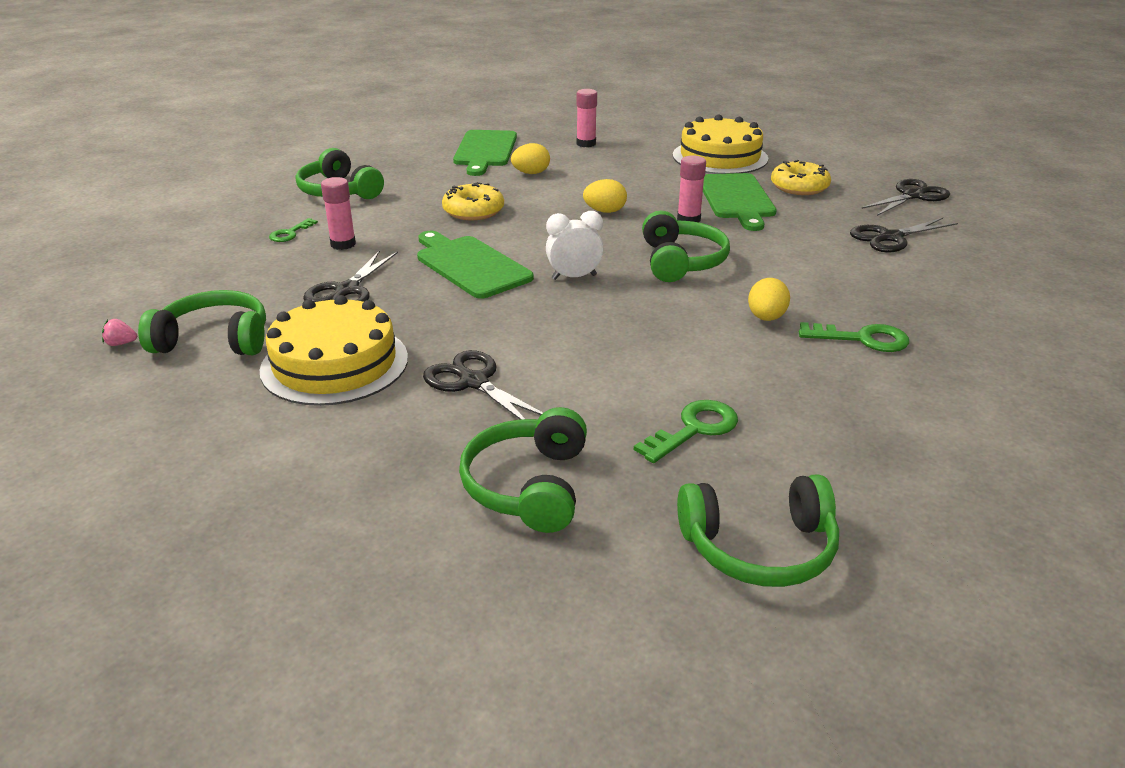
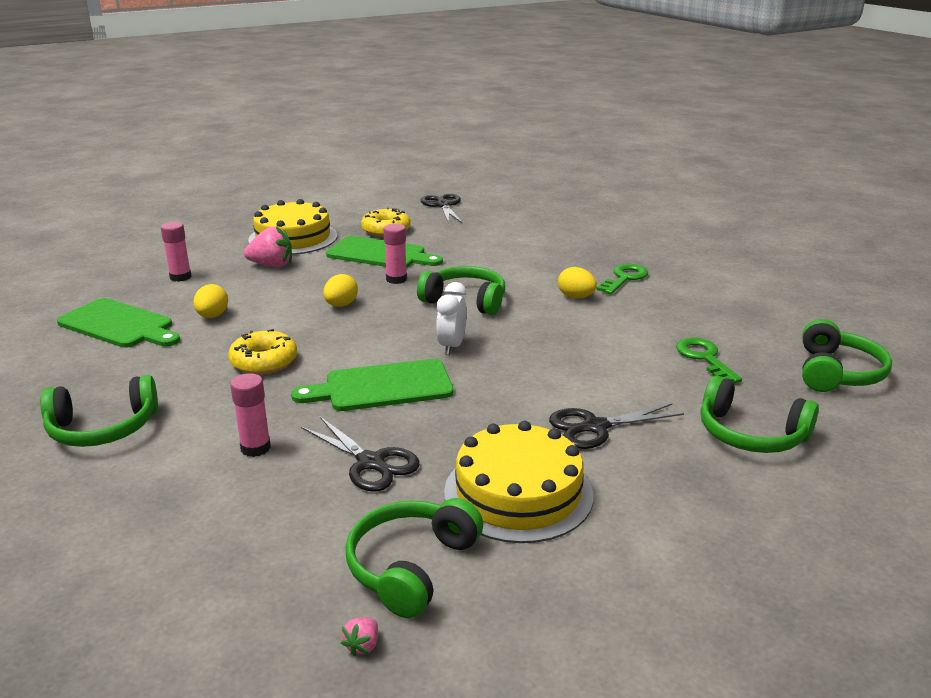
camera: 65 degrees left, 5 degrees down
green key [269,218,318,242] -> none
black scissors [850,218,958,253] -> none
none -> pink strawberry [244,226,292,267]

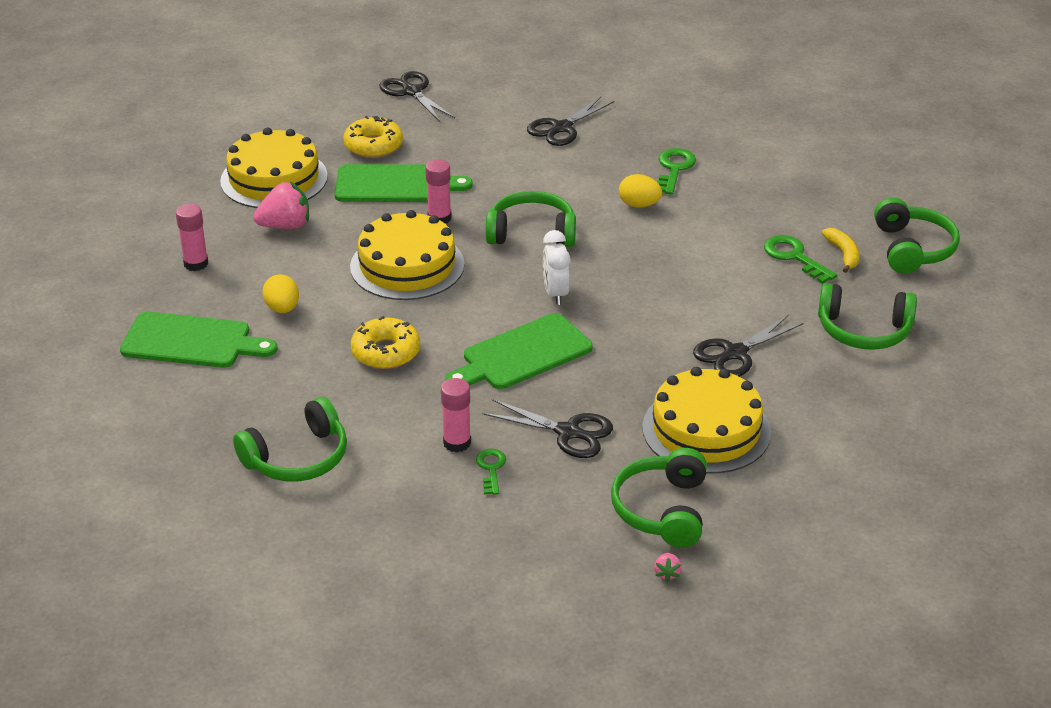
camera: 20 degrees left, 10 degrees up
yellow egg [323,274,358,307] -> yellow cake [350,210,464,300]
none -> green key [476,449,506,495]
none -> black scissors [527,97,614,146]
none -> yellow banana [822,228,859,273]

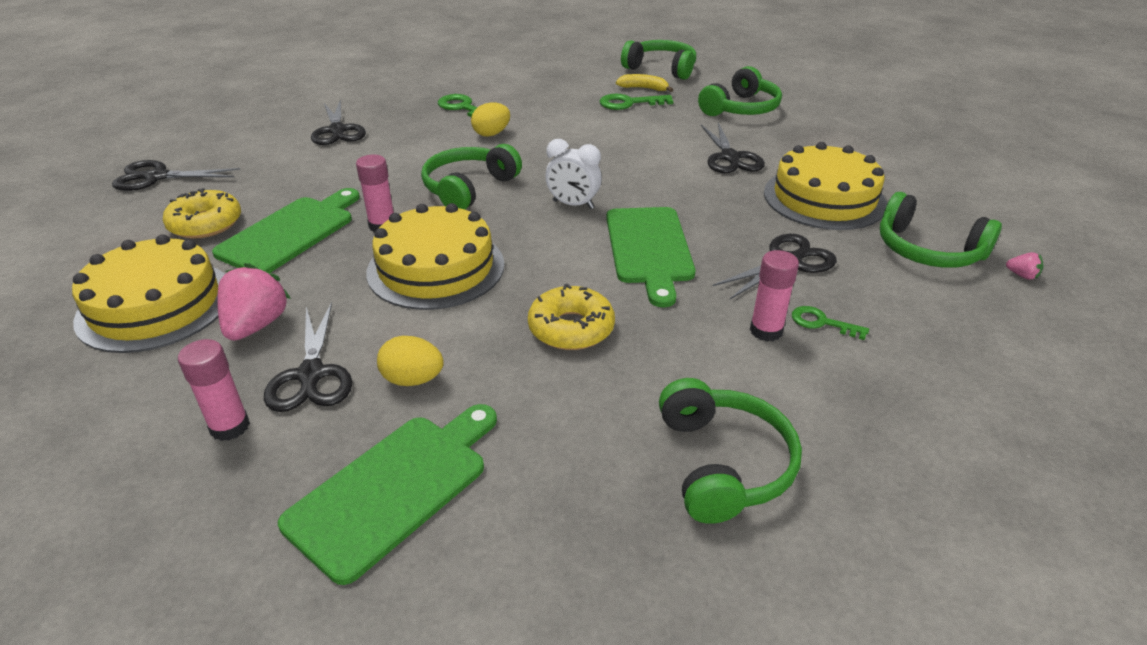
camera: 60 degrees left, 0 degrees up
none -> black scissors [264,302,352,412]

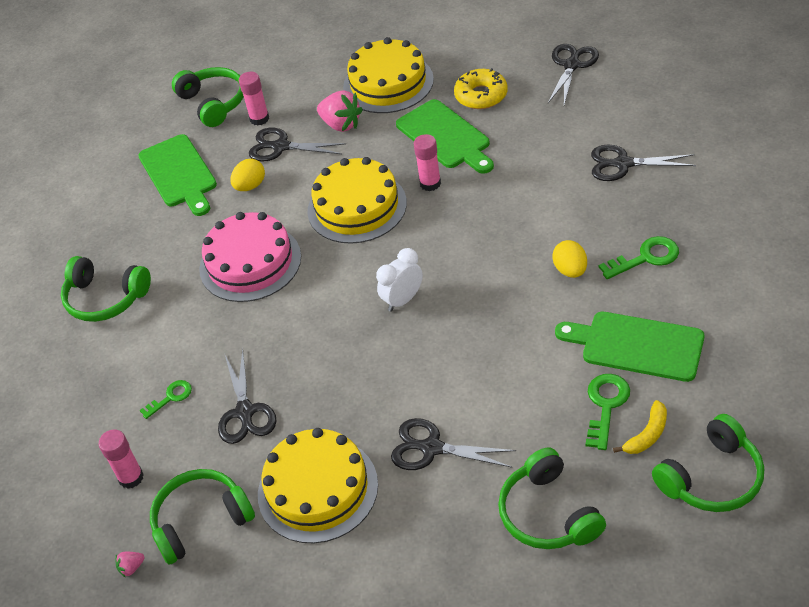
camera: 120 degrees right, 10 degrees up
green headphones [421,144,522,209] -> green headphones moved to [172,67,244,127]
yellow donut [528,283,615,350] -> pink cake [199,212,301,302]
green cutting board [606,207,695,307] -> green cutting board moved to [555,312,704,382]
pink glue stick [750,250,799,342] -> pink glue stick moved to [99,429,144,489]

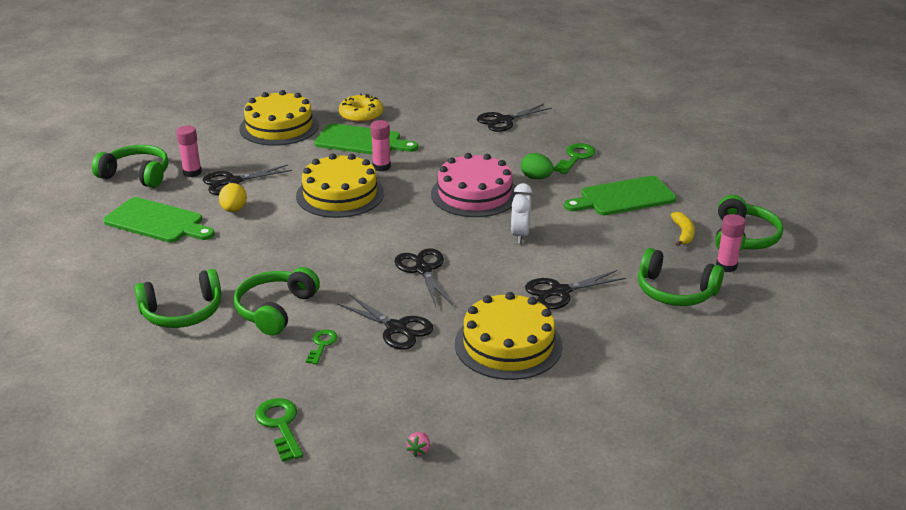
camera: 45 degrees left, 15 degrees down
pink glue stick [99,429,144,489] -> pink glue stick moved to [716,214,746,272]
green headphones [150,469,255,565] -> green headphones moved to [234,267,320,336]
pink cake [199,212,301,302] -> pink cake moved to [431,153,519,217]
pink strawberry [317,90,363,132] -> none
white clock [376,248,423,312] -> white clock moved to [511,183,532,243]
black scissors [548,44,599,105] -> black scissors moved to [394,248,453,306]
yellow egg [552,240,587,278] -> green egg [521,153,554,179]
green key [586,374,630,450] -> green key moved to [255,398,303,462]

